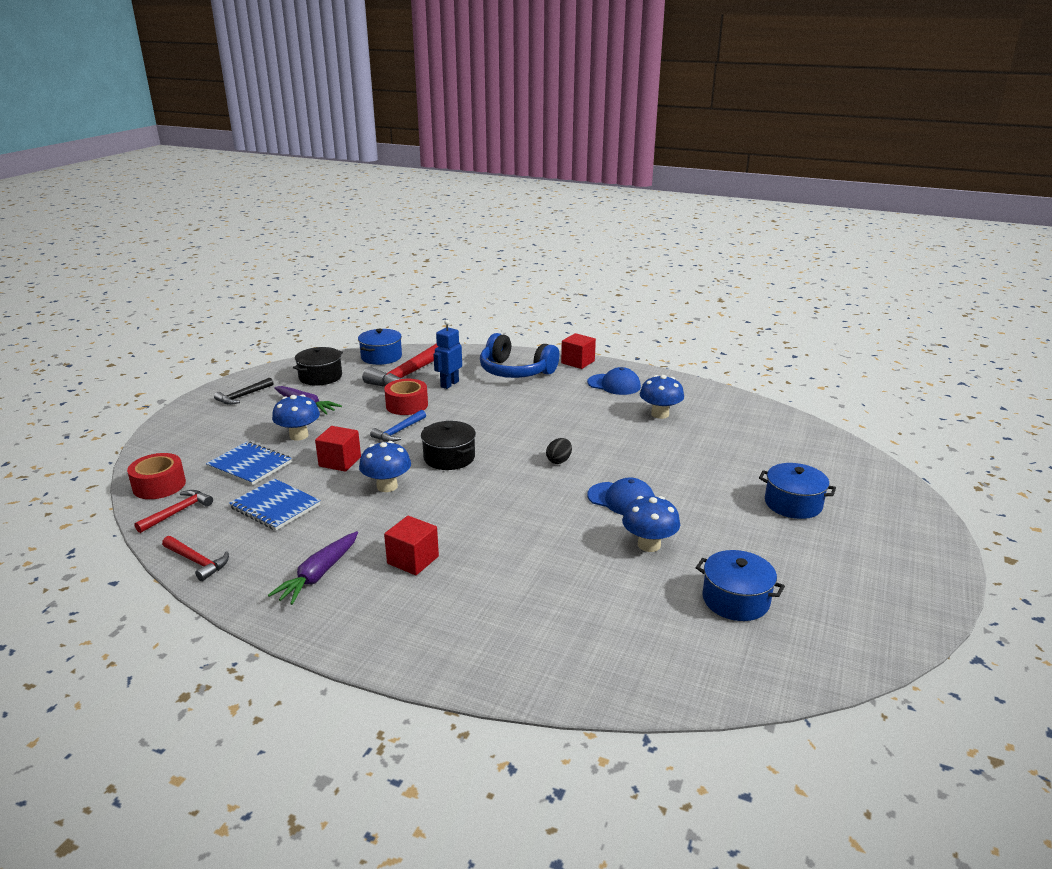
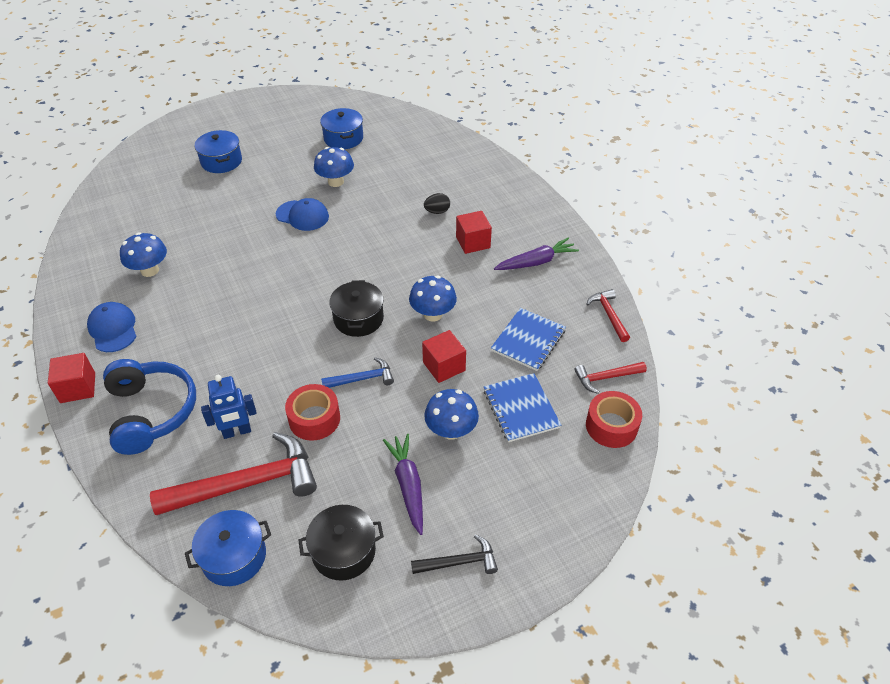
camera: 140 degrees left, 20 degrees up
blue notebook [229,479,321,531] -> blue notebook turned 45 degrees clockwise [491,308,566,371]
black egg [546,438,572,464] -> black egg moved to [424,193,450,214]
blue cap [588,477,655,515] -> blue cap turned 135 degrees clockwise [276,198,329,231]

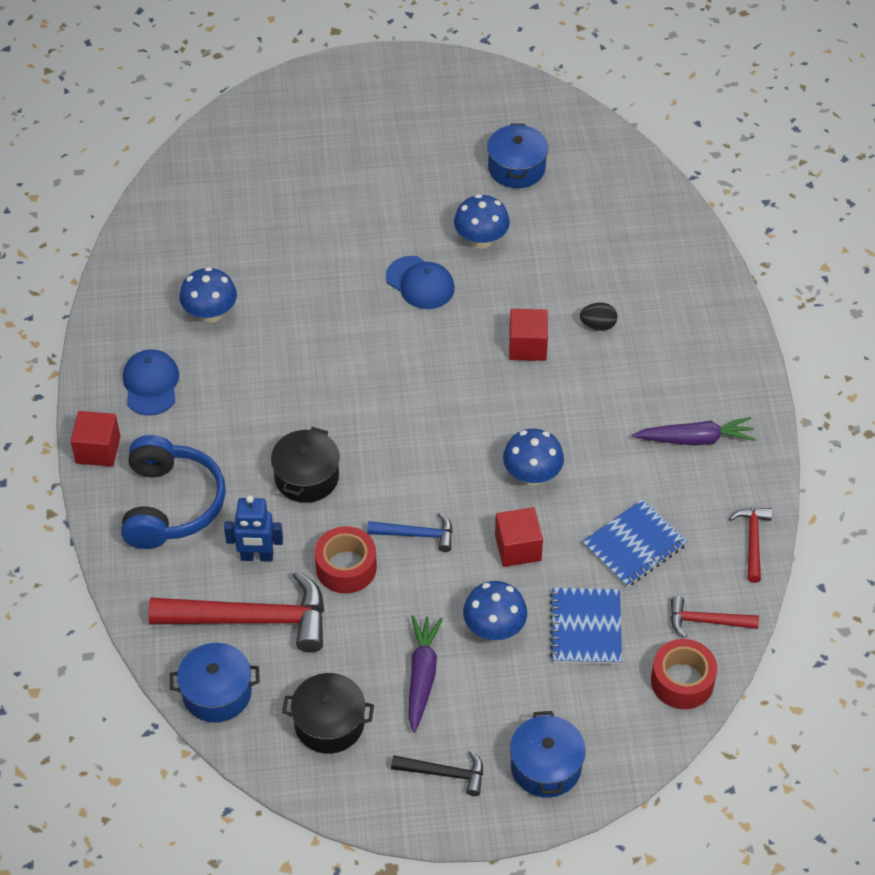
camera: 20 degrees right, 5 degrees up
blue pot [195,130,242,173] -> blue pot moved to [510,711,586,798]
black pot [329,280,384,337] -> black pot moved to [271,427,340,503]
red cube [456,211,492,254] -> red cube moved to [509,309,548,361]

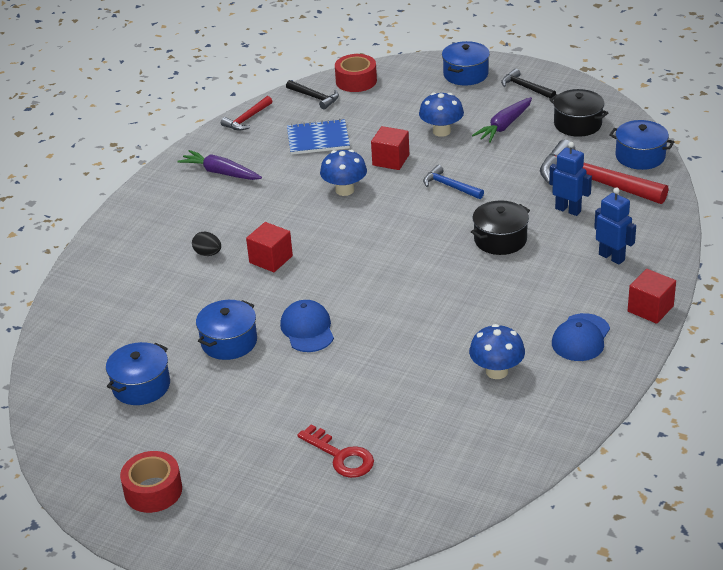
camera: 145 degrees left, 15 degrees down
blue headphones [121,435,226,549] -> blue robot [594,187,636,265]
red tape [315,526,377,594] -> red tape moved to [120,451,182,513]
blue mushroom [454,194,510,249] -> blue pot [196,300,257,360]
blue notebook [550,588,622,664] -> none
red hammer [671,596,759,638] -> black hammer [286,80,339,109]
none -> red key [297,424,374,478]

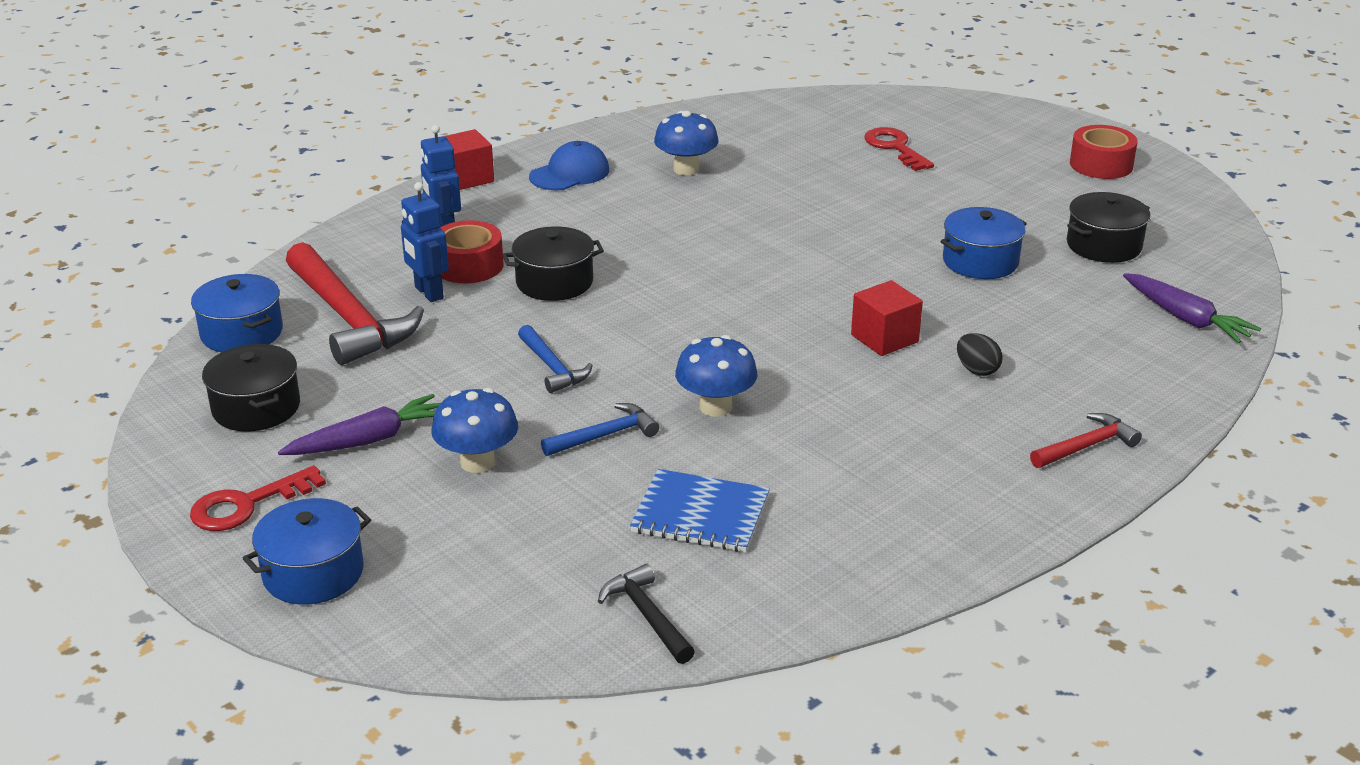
camera: 160 degrees left, 5 degrees down
blue pot [106,342,170,405] -> black pot [1067,192,1150,263]
purple carrot [177,150,262,180] -> purple carrot moved to [1123,273,1261,343]
red hammer [221,96,273,131] -> red hammer moved to [1030,413,1142,468]
blue cap [280,300,334,352] -> none
red tape [335,54,377,92] -> red tape moved to [440,220,504,283]
red cube [371,126,409,170] -> blue hammer [541,403,659,456]
black hammer [501,68,556,99] -> red key [190,466,326,531]

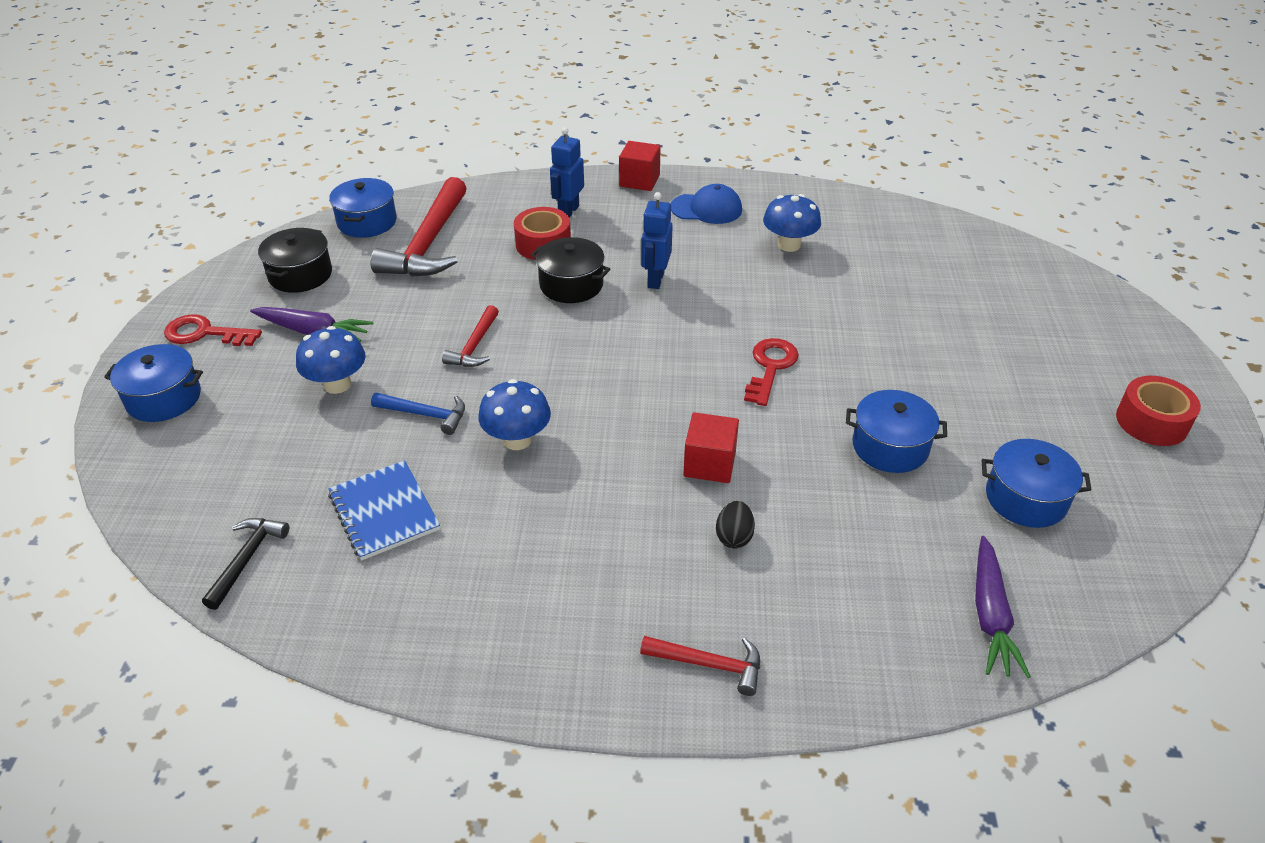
camera: 45 degrees right, 10 degrees up
blue robot [401,182,449,302] -> blue robot moved to [641,192,673,289]
blue hammer [518,325,593,393] -> red hammer [442,305,499,367]
red key [864,127,934,171] -> red key moved to [744,338,799,406]
black pot [1067,192,1150,263] -> blue pot [982,439,1092,528]

